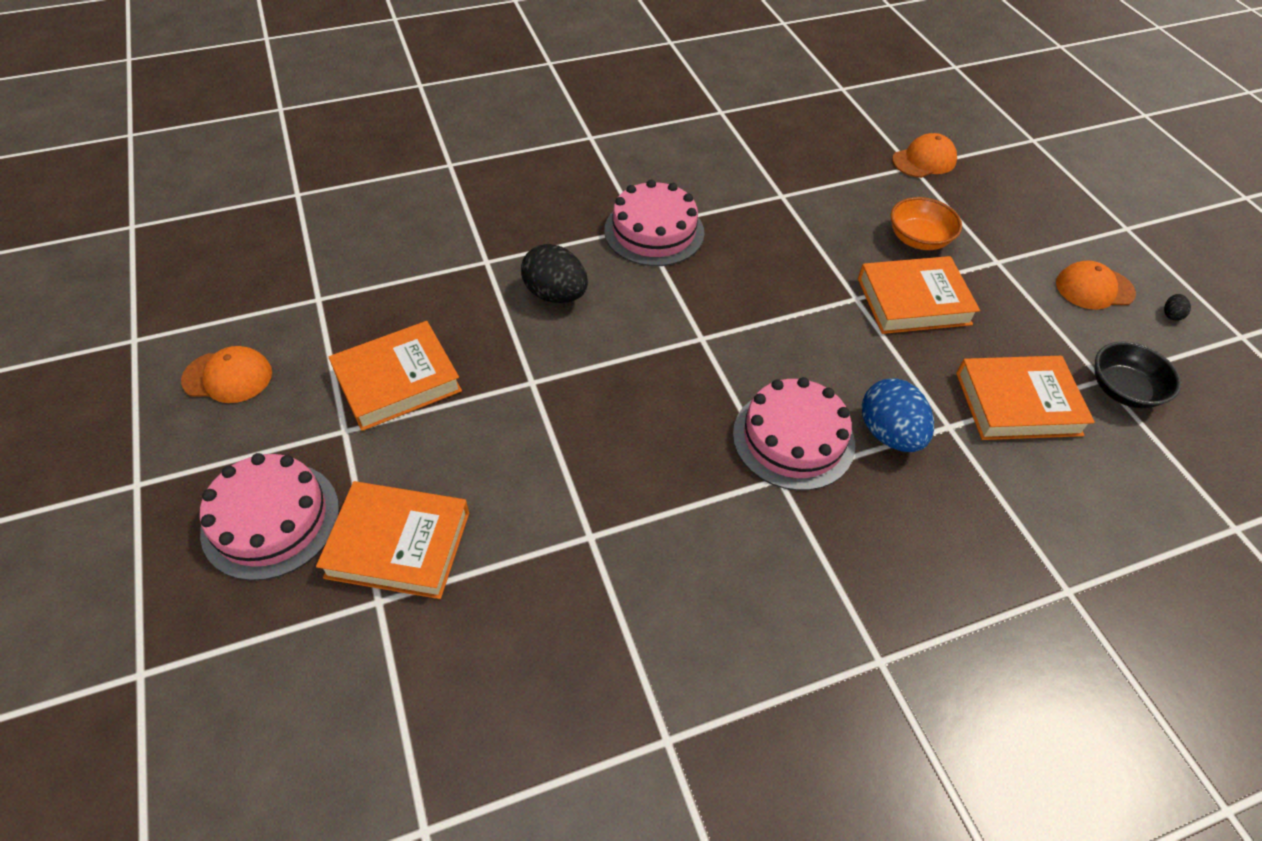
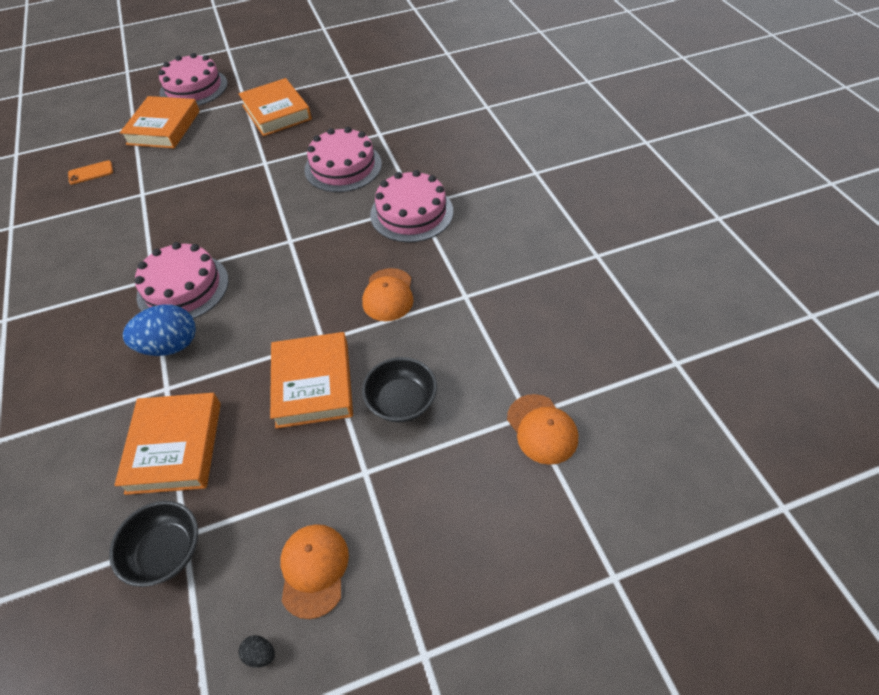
camera: 95 degrees right, 0 degrees up
orange cap [181,346,272,403] -> orange cap moved to [362,268,414,321]
black egg [521,244,588,303] -> pink cake [305,127,382,192]
orange bowl [890,197,962,250] -> black bowl [362,357,437,422]
none -> orange phone [68,160,113,185]

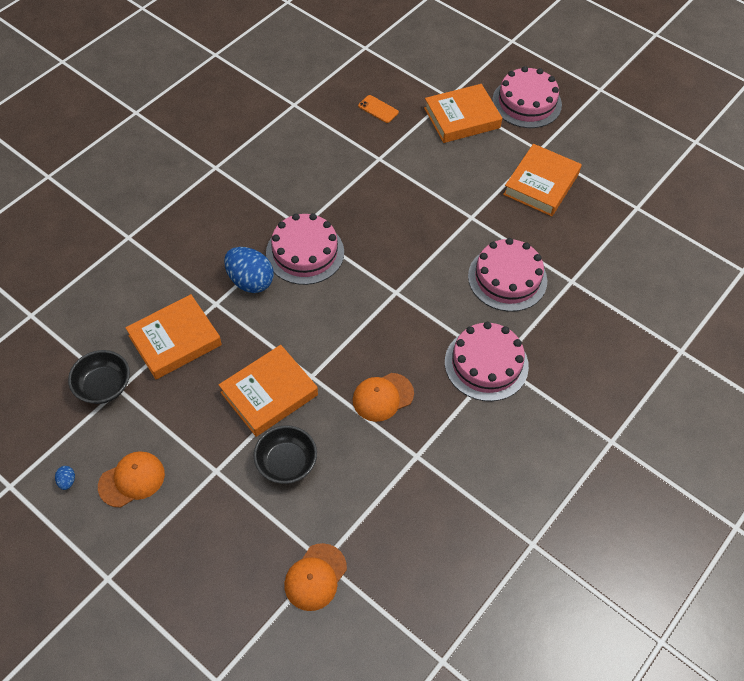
camera: 55 degrees right, 5 degrees up
black egg [238,635,275,668] -> blue egg [55,466,75,490]

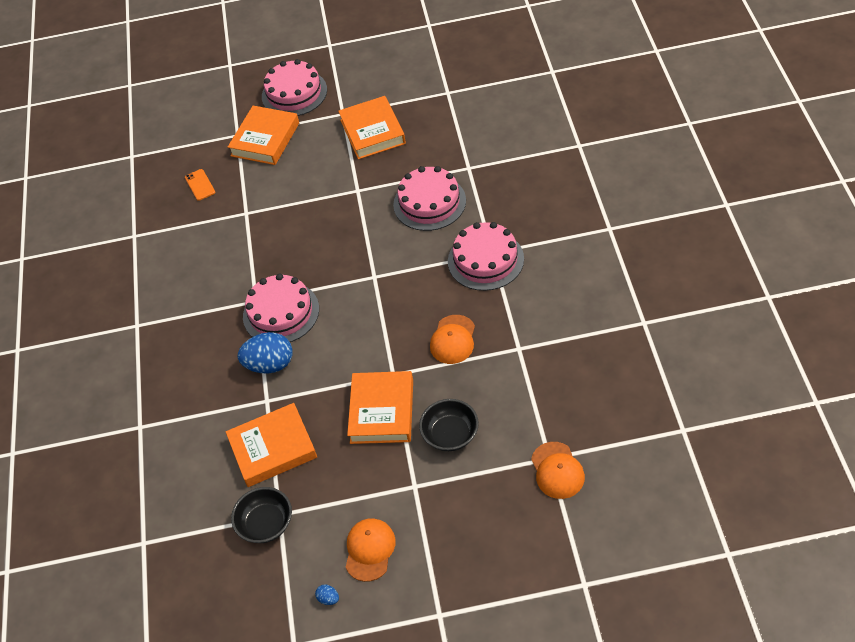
camera: 40 degrees left, 5 degrees down
orange book [125,294,222,379] -> orange book turned 60 degrees clockwise [226,403,317,487]
orange phone [358,95,399,123] -> orange phone turned 75 degrees clockwise [185,169,215,201]

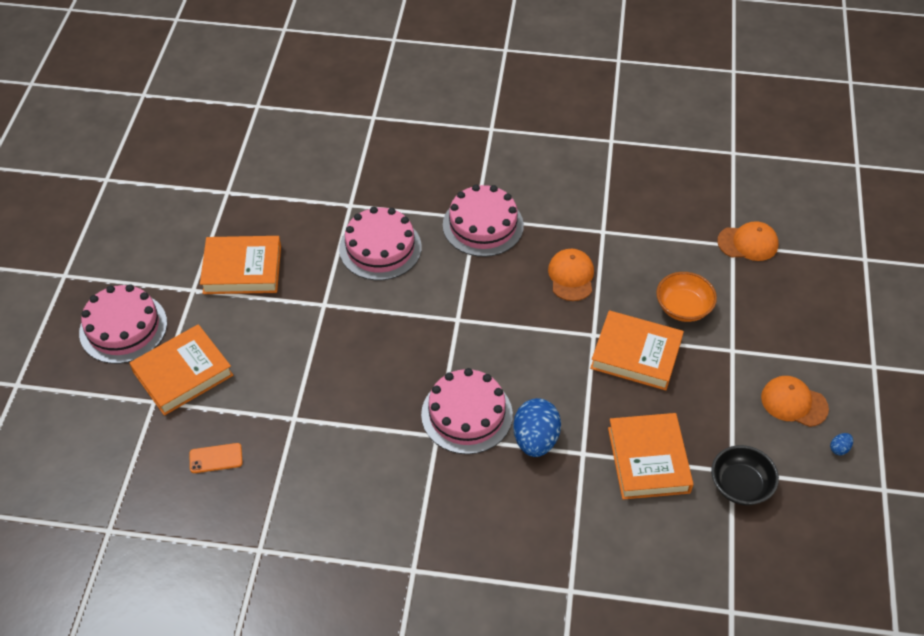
camera: 80 degrees left, 0 degrees up
orange book [228,106,299,165] -> orange book turned 75 degrees counterclockwise [130,324,233,416]
black bowl [419,399,479,451] -> orange bowl [656,272,717,322]
orange cap [430,315,475,364] -> orange cap turned 120 degrees counterclockwise [548,249,594,301]

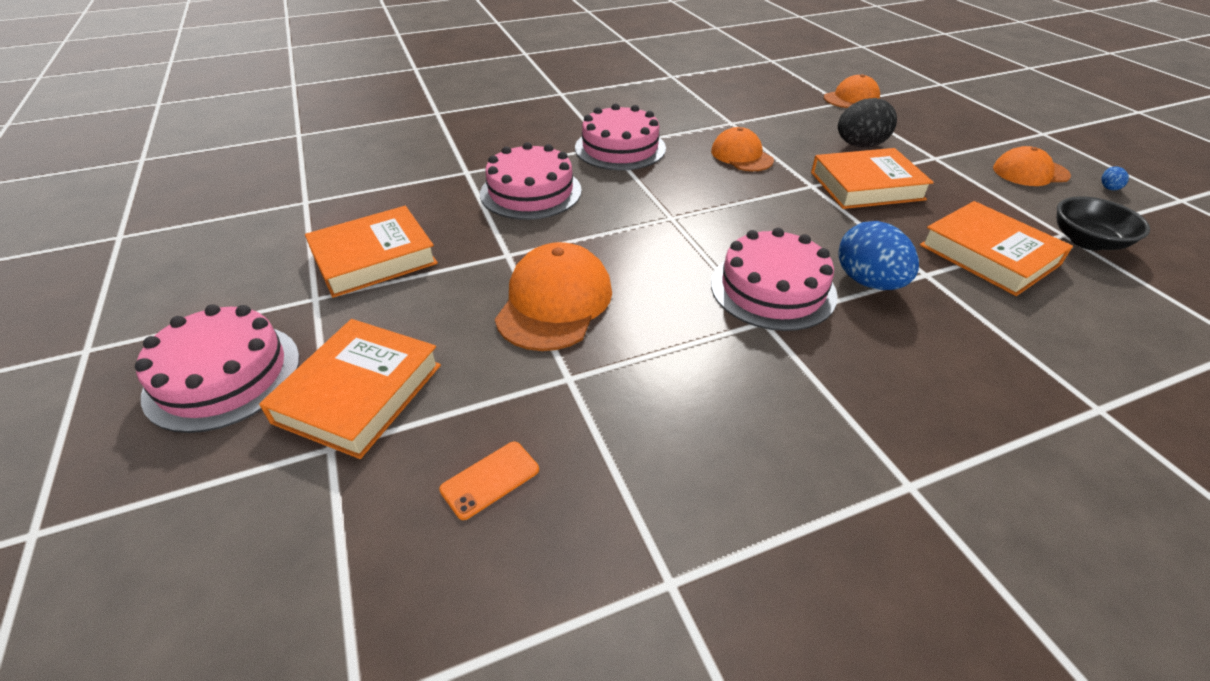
camera: 30 degrees left, 10 degrees down
orange bowl [656,272,717,322] -> black egg [838,98,897,148]
none -> orange cap [495,242,612,351]

